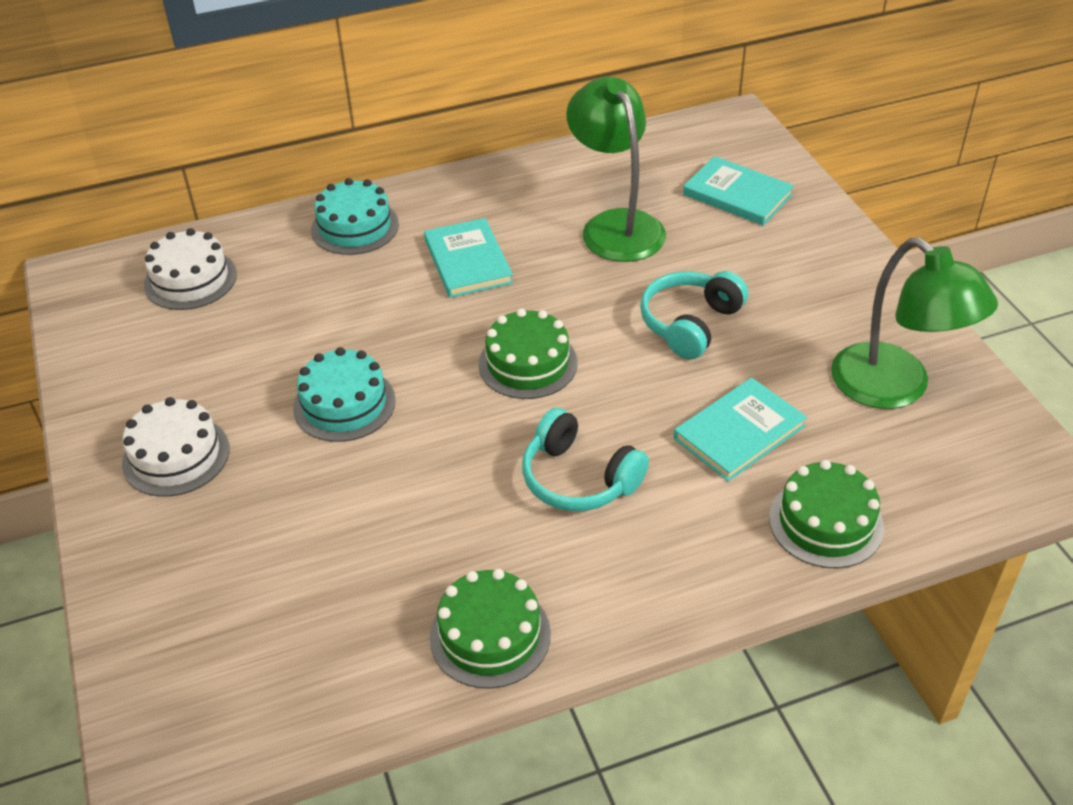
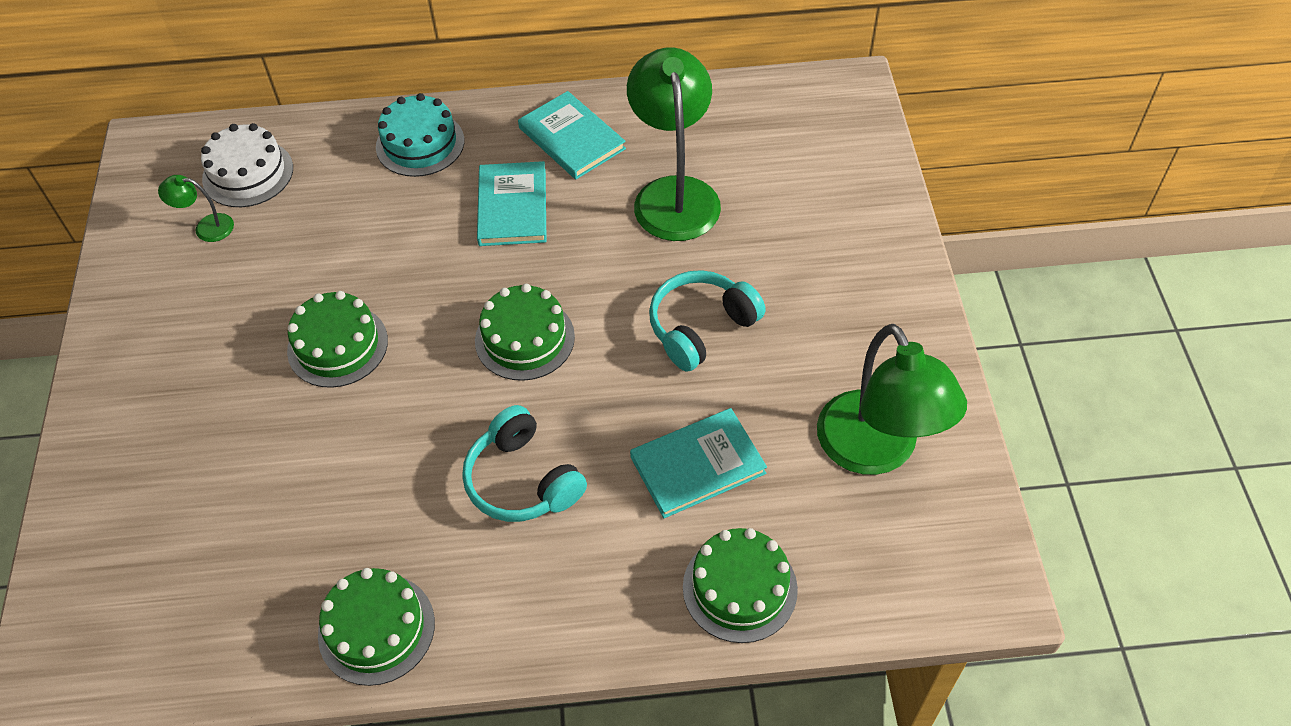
camera: 15 degrees right, 10 degrees up
white cake [122,397,230,497] -> none
turquoise cake [293,347,396,442] -> green cake [287,291,388,388]
turquoise book [683,156,794,226] -> turquoise book moved to [518,91,626,179]
none -> green lamp [158,175,234,242]

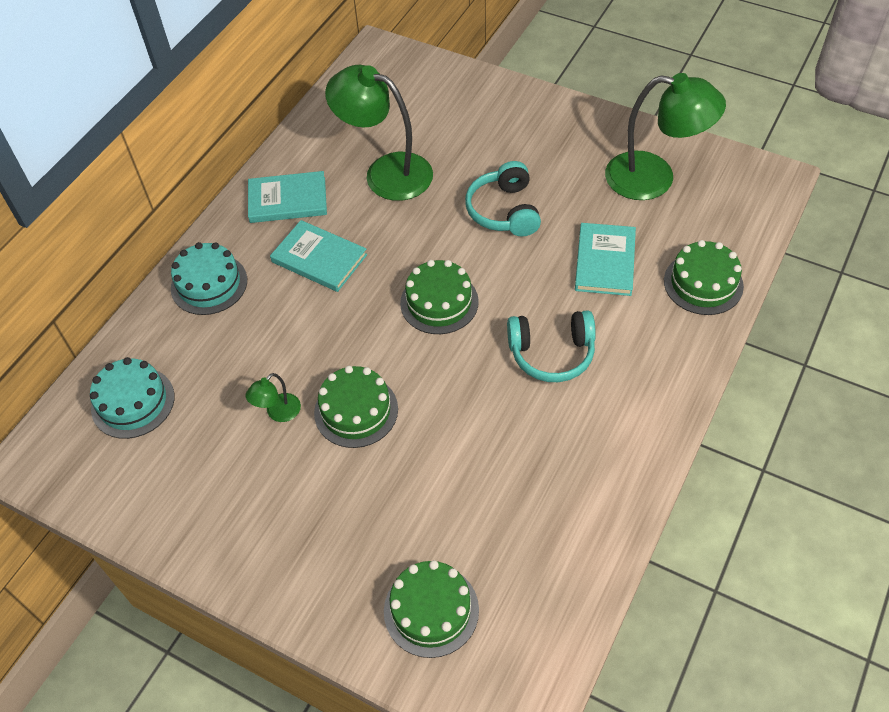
camera: 55 degrees left, 0 degrees up
green lamp [158,175,234,242] -> green lamp moved to [246,373,301,422]
white cake [201,123,293,207] -> turquoise cake [90,357,174,439]
green cake [318,568,435,686] -> green cake moved to [384,560,479,658]

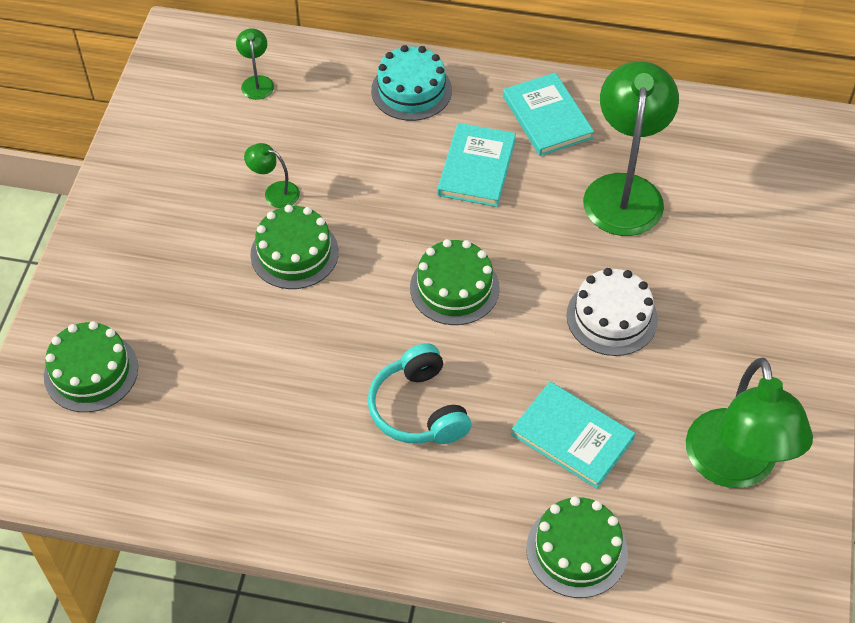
camera: 70 degrees right, 0 degrees up
turquoise cake [90,357,174,439] -> green lamp [236,28,274,100]
turquoise headphones [465,161,541,236] -> white cake [567,268,658,356]
turquoise book [575,223,636,296] -> turquoise book turned 45 degrees clockwise [511,382,635,489]

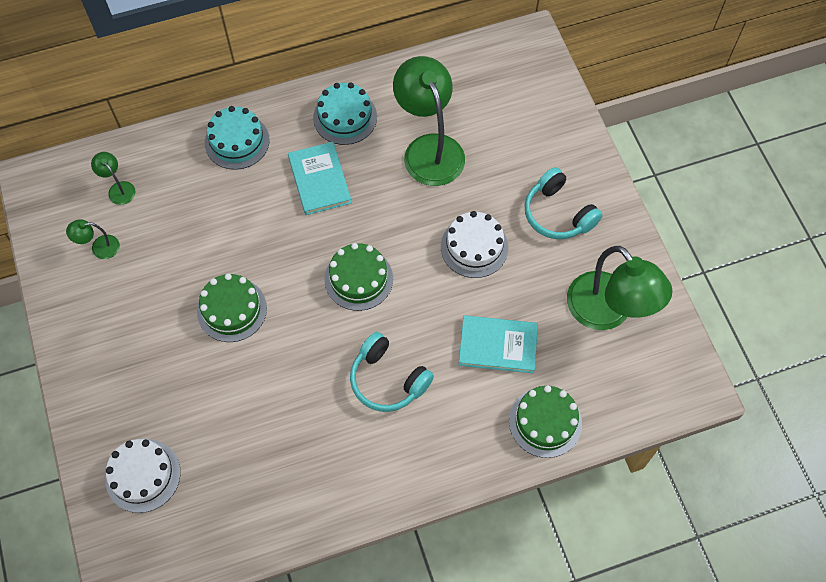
camera: 30 degrees left, 10 degrees up
green cake [44,321,138,412] -> white cake [105,439,181,513]
green lamp [244,143,300,208] -> green lamp moved to [66,219,120,259]
turquoise book [503,73,594,156] -> turquoise cake [313,82,377,145]
none -> turquoise headphones [525,167,603,239]

